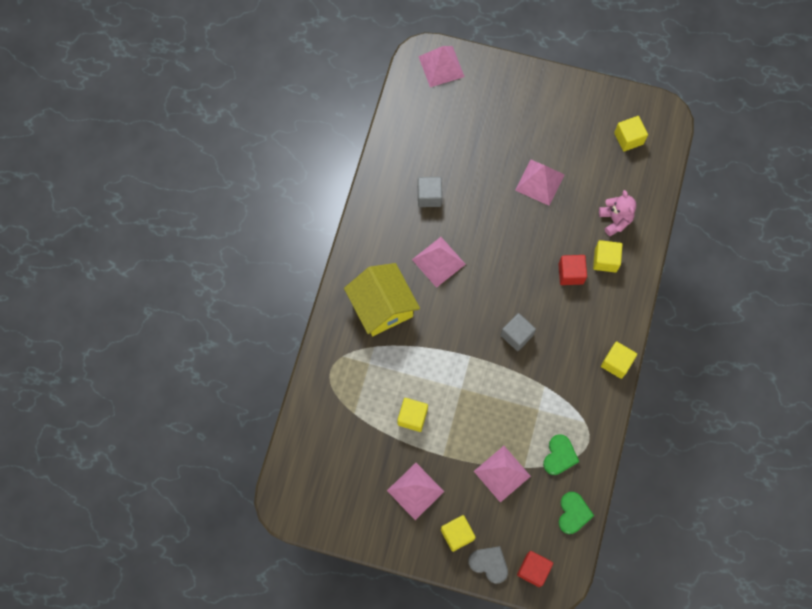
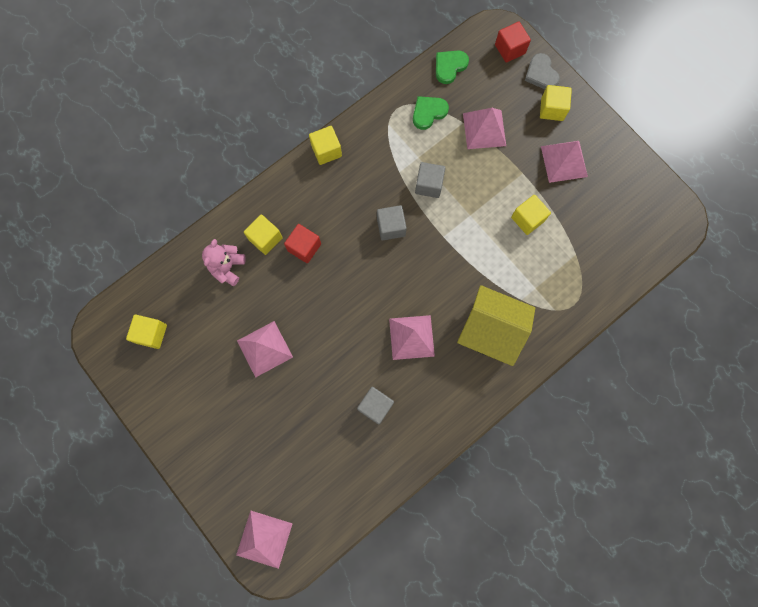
camera: 145 degrees left, 5 degrees up
yellow house [344,263,420,336] -> yellow house turned 75 degrees counterclockwise [457,285,535,366]
none -> grey cube [415,162,445,198]

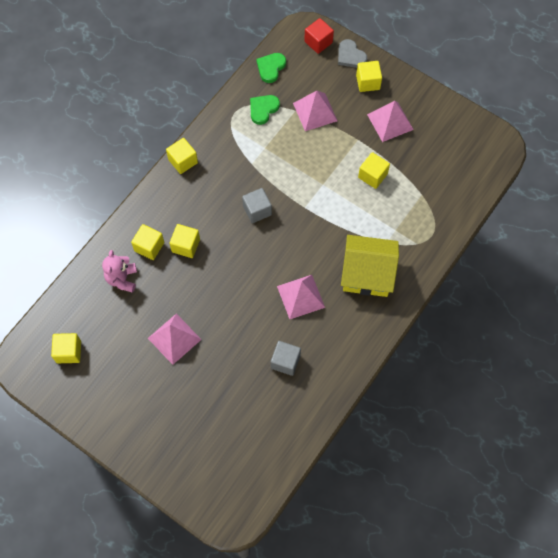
camera: 15 degrees left, 10 degrees down
pink pyramid [236,511,293,569] -> none
red cube [284,224,321,263] -> yellow cube [169,224,200,258]
grey cube [415,162,445,198] -> none

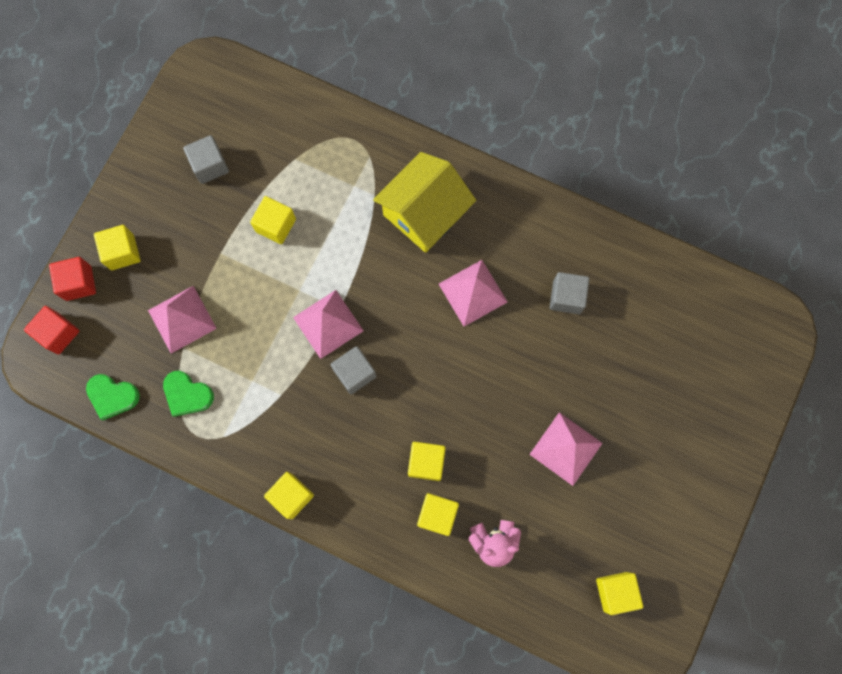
camera: 100 degrees left, 10 degrees up
grey heart [338,39,367,68] -> red cube [49,257,96,301]
yellow house [341,235,399,297] -> yellow house turned 45 degrees clockwise [373,152,476,253]
pink pyramid [367,101,414,142] -> pink pyramid moved to [293,290,364,359]
none -> grey cube [183,135,229,184]

